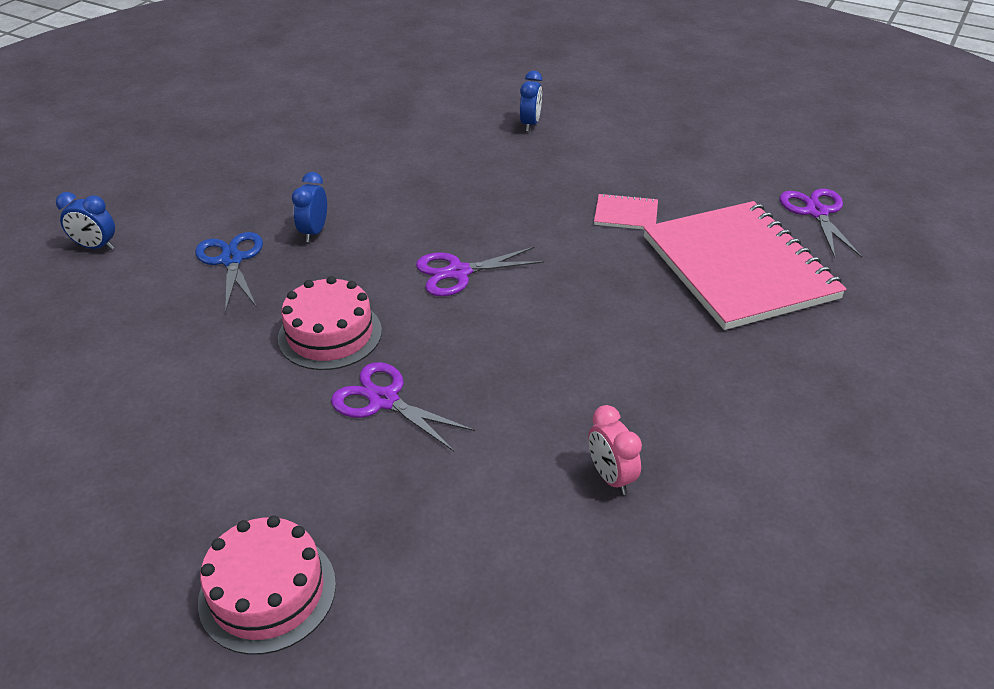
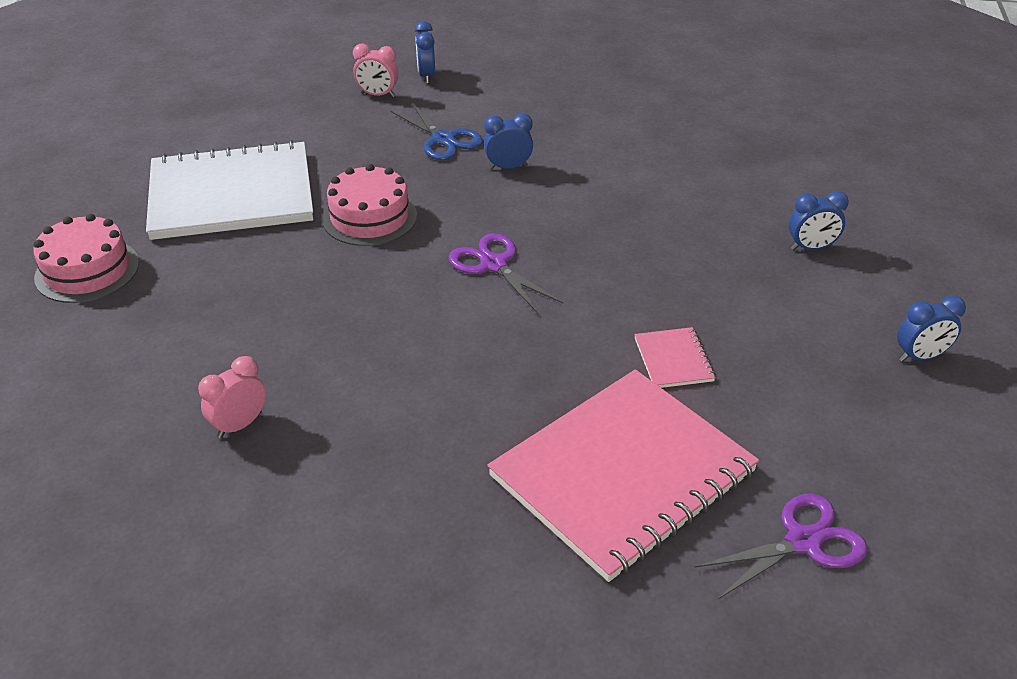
camera: 70 degrees right, 0 degrees up
blue scissors [195,232,263,312] -> blue scissors turned 90 degrees clockwise [391,102,483,160]
purple scissors [331,362,475,451] -> none
none -> white notebook [146,140,313,240]
none -> pink clock [353,44,399,97]
none -> blue clock [897,295,966,362]

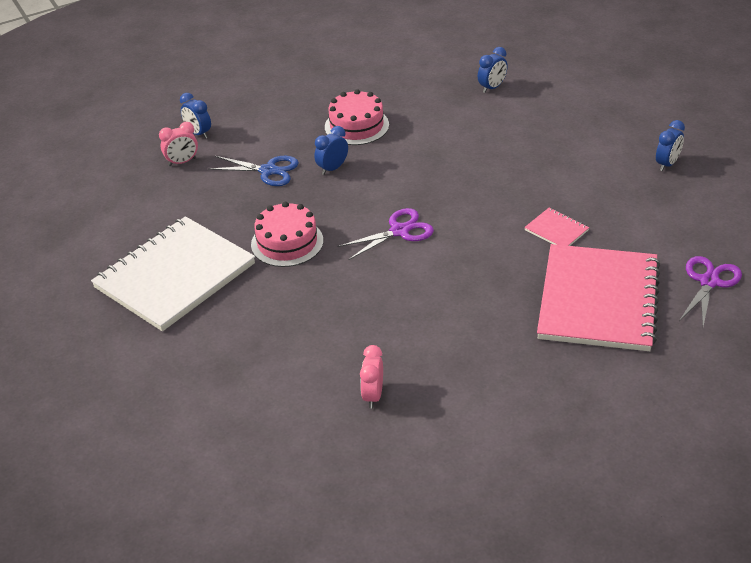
camera: 35 degrees left, 0 degrees up
pink cake [33,214,139,303] -> pink cake moved to [325,89,389,145]
purple scissors [449,233,563,315] -> purple scissors turned 135 degrees clockwise [338,208,434,260]
blue clock [789,191,849,250] -> blue clock moved to [478,47,508,93]

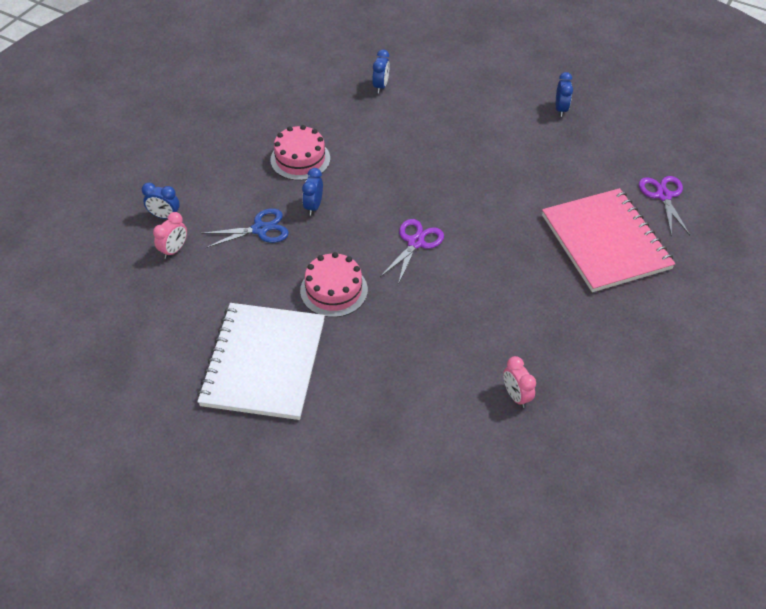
camera: 35 degrees left, 10 degrees up
pink notebook [524,208,589,246] -> none

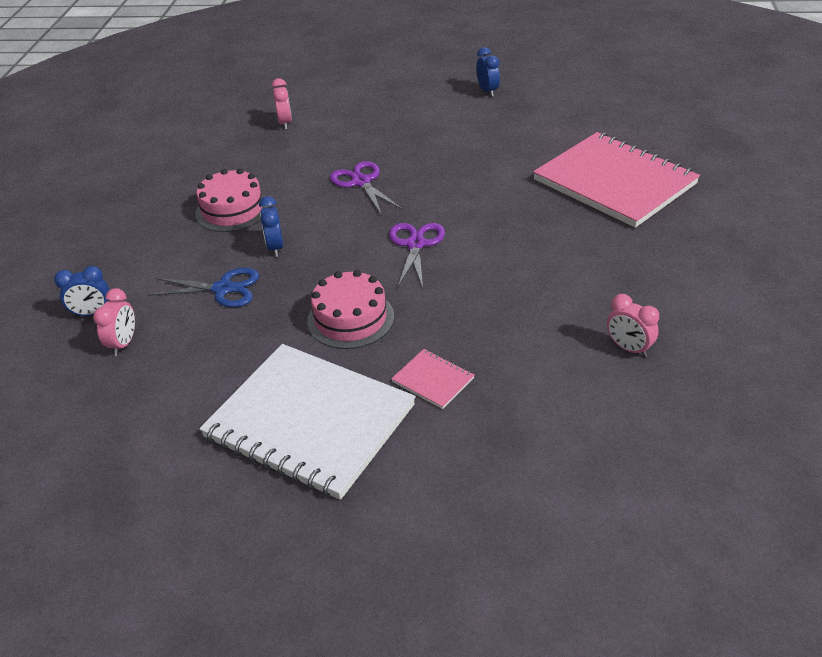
camera: 20 degrees left, 10 degrees down
white notebook [197,303,325,420] -> white notebook turned 45 degrees counterclockwise [199,344,416,500]
blue scissors [201,208,289,248] -> blue scissors turned 45 degrees clockwise [147,268,259,307]
blue clock [373,50,390,93] -> pink clock [272,78,292,129]
purple scissors [639,176,690,236] -> purple scissors moved to [330,161,402,214]
none -> pink notebook [391,349,474,409]

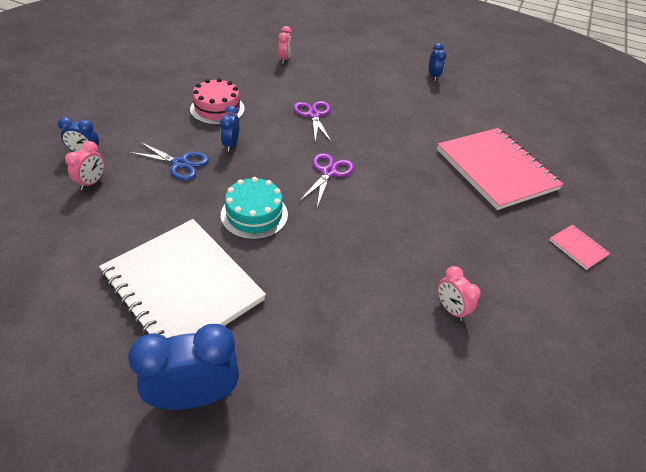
camera: 10 degrees right, 5 degrees up
pink cake [307,270,394,349] -> turquoise cake [221,177,288,240]
pink notebook [391,349,474,409] -> pink notebook moved to [549,225,610,270]
none -> blue clock [128,324,239,410]

